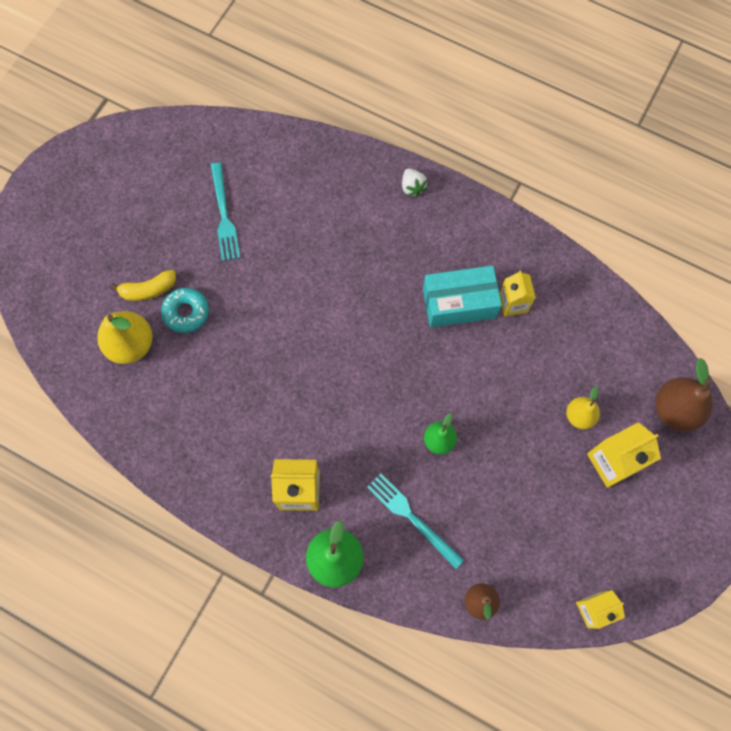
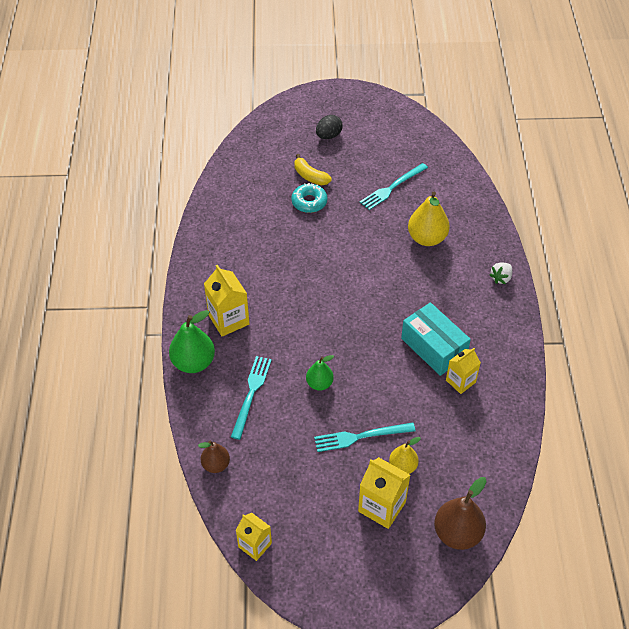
camera: 60 degrees right, 20 degrees down
yellow pear [97,311,153,364] -> yellow pear moved to [408,192,450,246]
none -> turquoise fork [314,423,416,452]
none -> black egg [316,115,343,139]

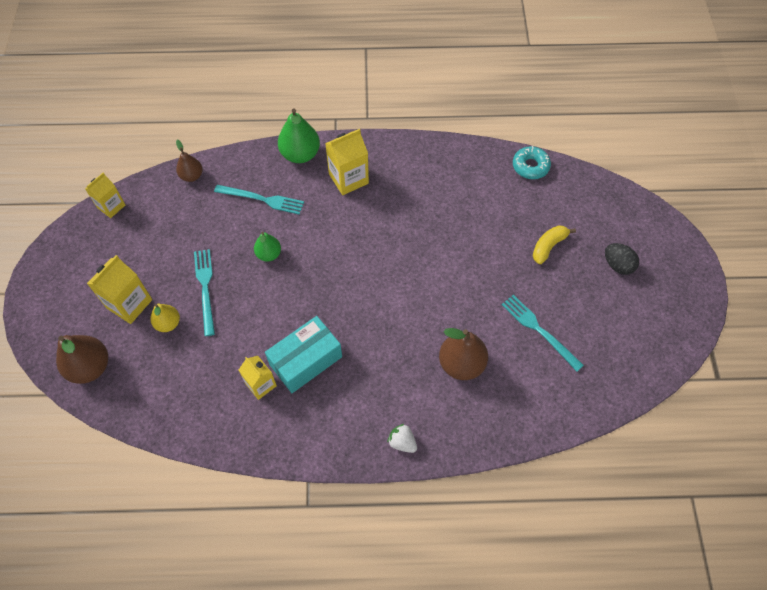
camera: 90 degrees right, 10 degrees up
turquoise donut [291,183,328,213] -> turquoise donut moved to [513,146,551,179]
yellow pear [408,192,450,246] -> brown pear [439,328,488,380]

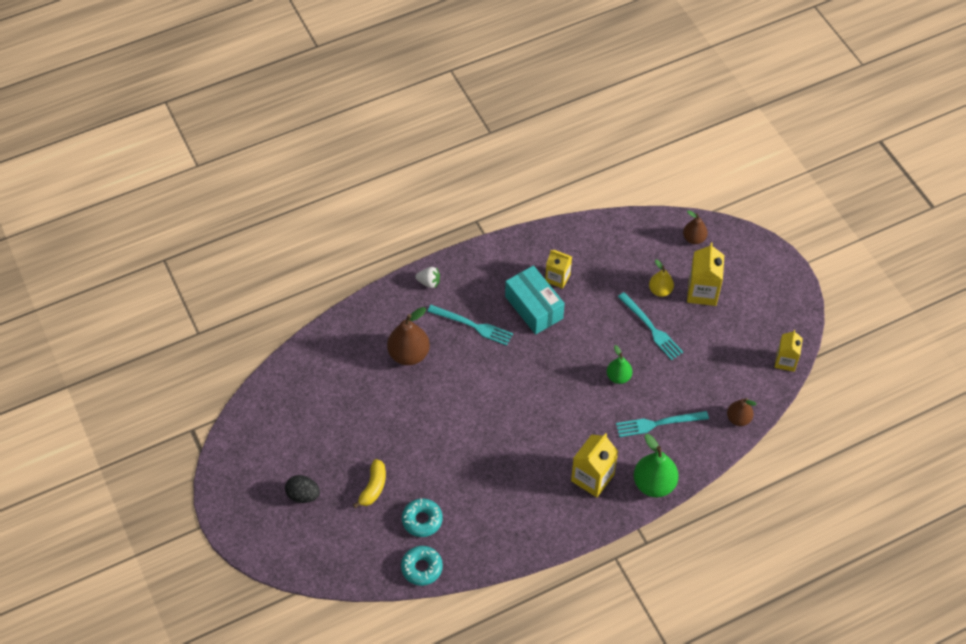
camera: 155 degrees right, 5 degrees down
brown pear [56,335,108,384] -> brown pear [683,210,708,244], size x0.60
turquoise box [265,316,342,393] -> turquoise box turned 60 degrees counterclockwise [505,266,565,334]
turquoise fork [502,295,584,371] -> turquoise fork moved to [427,305,513,346]
none -> turquoise donut [402,498,443,537]

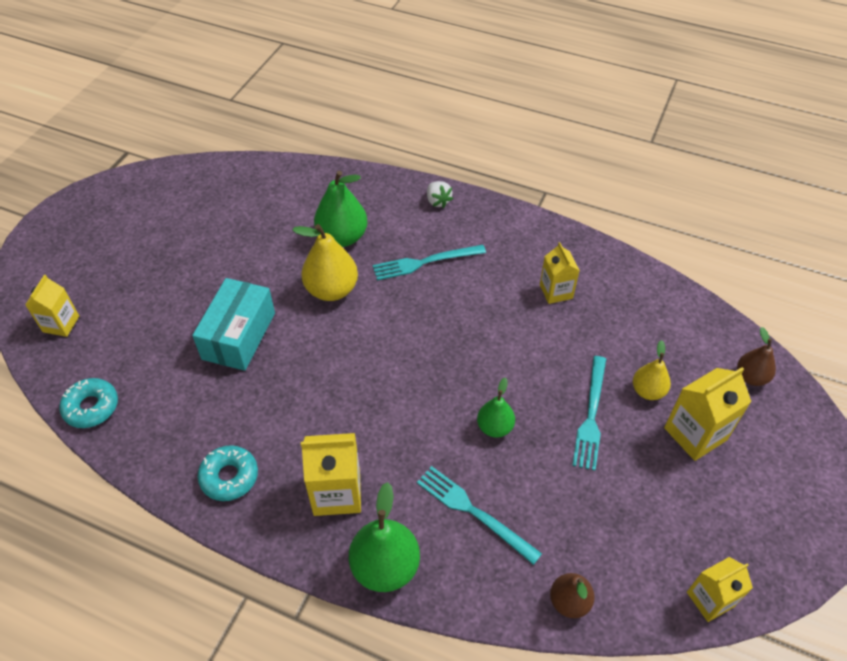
camera: 50 degrees right, 5 degrees down
black egg [285,475,320,503] -> none
yellow banana [353,459,386,508] -> none
brown pear [387,307,430,365] -> green pear [314,171,368,247]
turquoise donut [402,498,443,537] -> turquoise donut moved to [198,445,258,501]
turquoise fork [427,305,513,346] -> turquoise fork turned 90 degrees clockwise [373,245,486,280]
turquoise box [505,266,565,334] -> turquoise box moved to [192,278,275,371]
none -> yellow carton [25,275,79,337]
none -> yellow pear [292,224,358,301]

